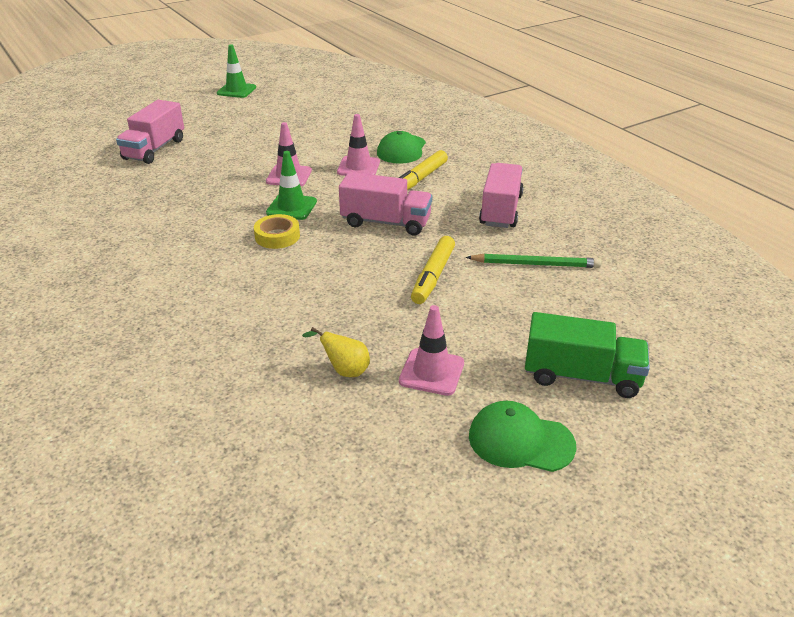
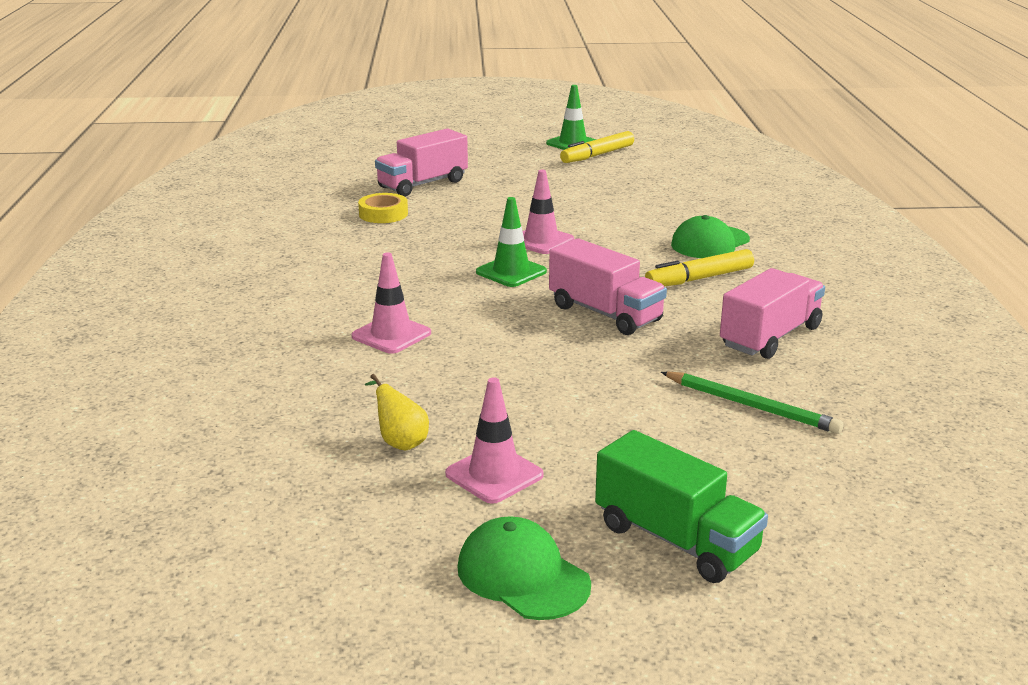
camera: 30 degrees right, 10 degrees down
yellow tape [254,214,300,249] -> yellow tape moved to [358,193,408,223]
pink traffic cone [337,114,380,176] -> pink traffic cone moved to [351,253,431,354]
yellow marker [411,236,455,304] -> yellow marker moved to [560,131,634,163]

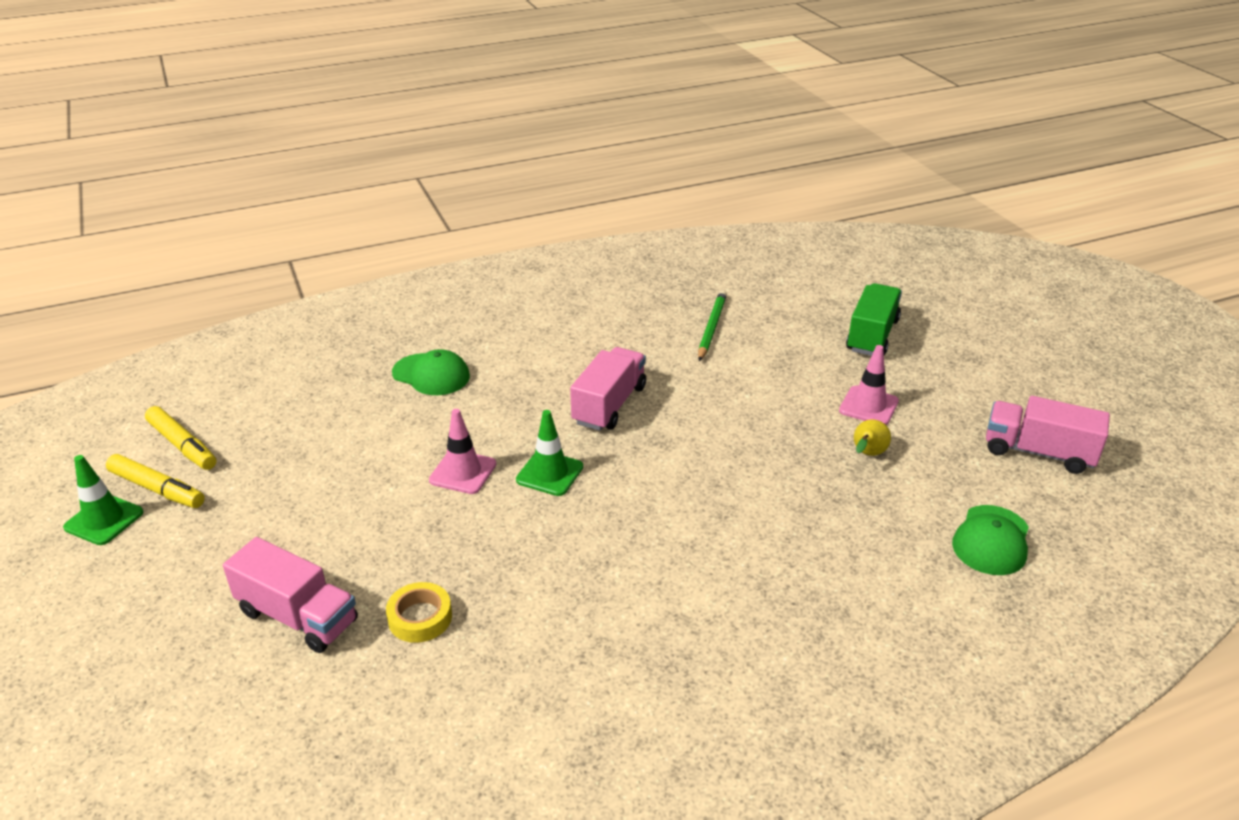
camera: 110 degrees left, 10 degrees up
pink traffic cone [351,253,431,354] -> none
green cap [457,516,591,620] -> green cap moved to [952,505,1029,575]
yellow marker [645,249,754,286] -> yellow marker moved to [145,406,216,470]
pink truck [720,268,825,359] -> pink truck moved to [986,396,1110,474]

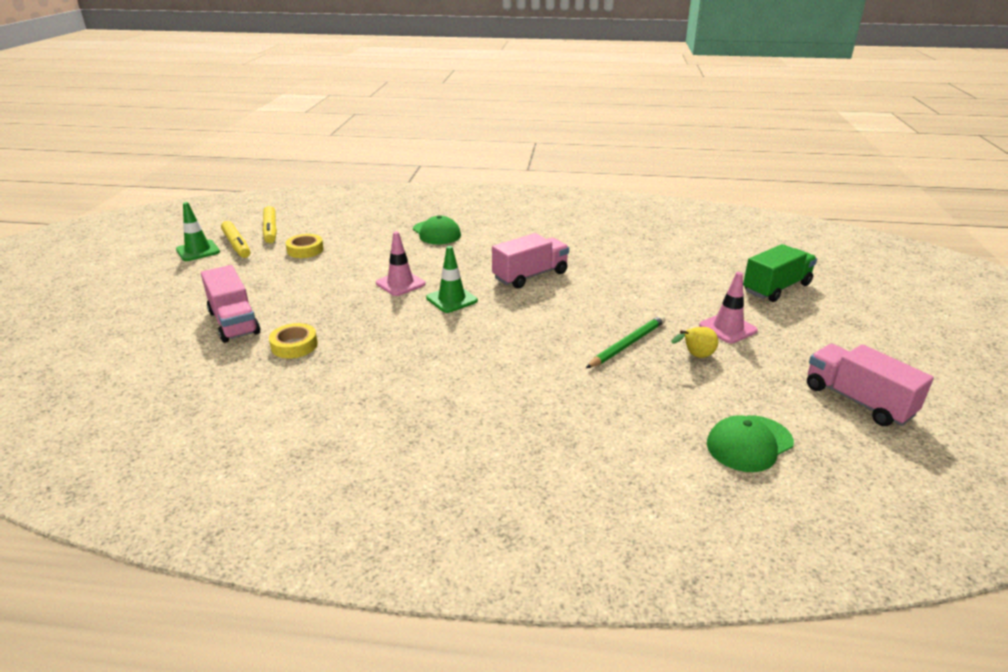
camera: 30 degrees right, 5 degrees down
green pencil [698,290,727,361] -> green pencil moved to [586,315,665,368]
none -> yellow tape [286,234,324,258]

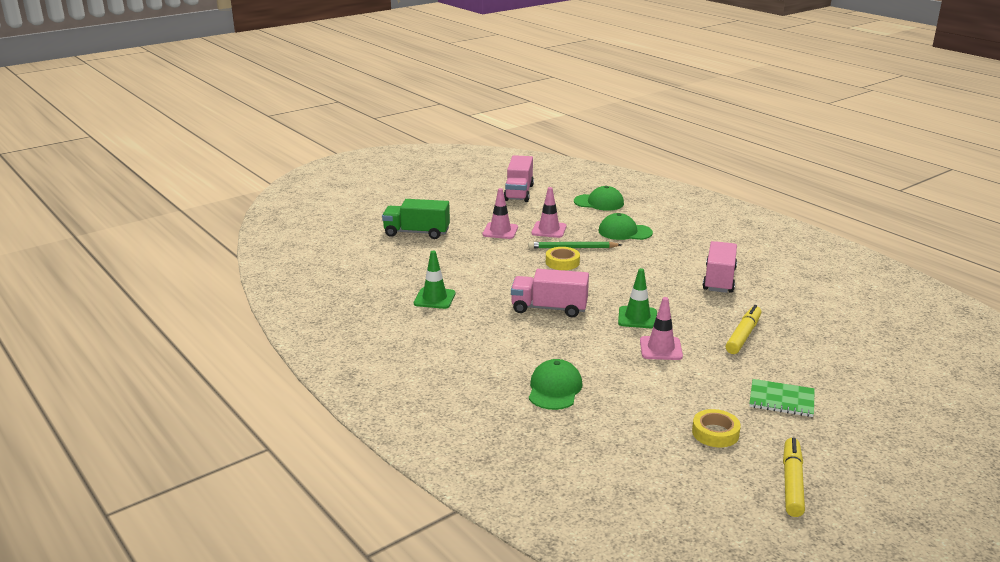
camera: 135 degrees left, 5 degrees down
green traffic cone [176,202,220,261] -> green traffic cone moved to [414,251,456,309]
pink truck [201,265,260,343] -> pink truck moved to [702,241,737,293]
yellow marker [263,206,277,243] -> yellow marker moved to [726,305,762,354]
yellow tape [269,323,318,358] -> yellow tape moved to [546,247,580,270]
yellow pear [672,327,718,358] -> pink traffic cone [531,187,567,238]
none -> green cap [599,213,653,240]
none -> green notebook [749,379,815,417]

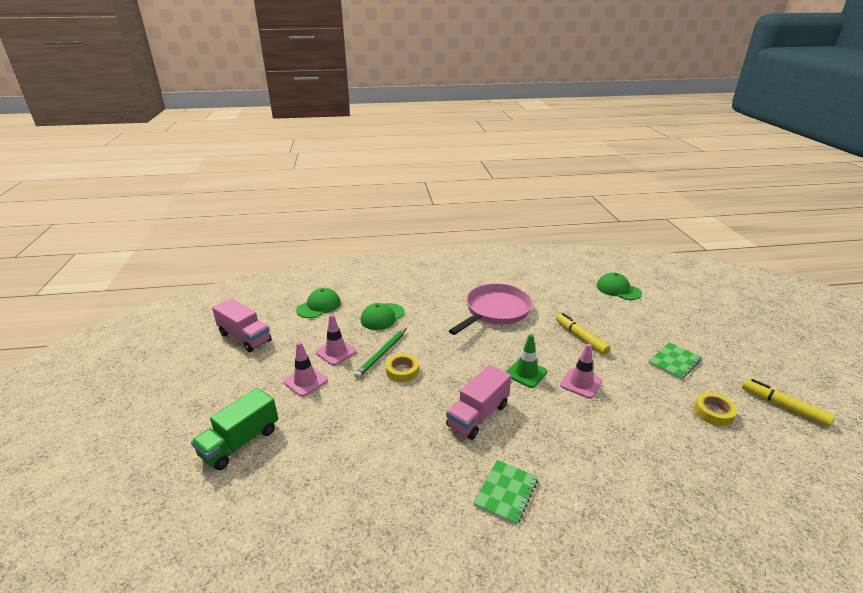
camera: 60 degrees left, 5 degrees up
green traffic cone [414,251,456,309] -> none
green cap [529,359,582,410] -> green cap moved to [597,272,642,300]
pink truck [702,241,737,293] -> pink pan [449,283,533,335]
none -> green notebook [473,460,538,525]

